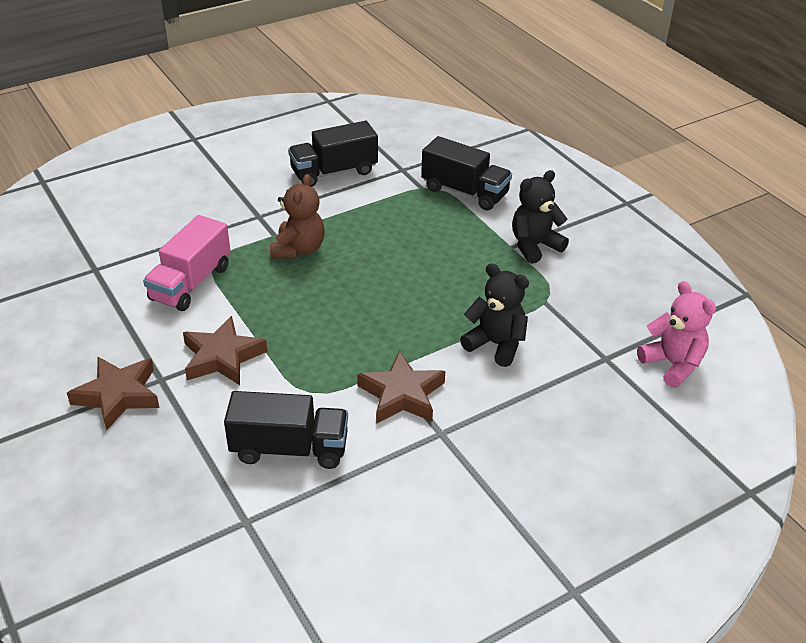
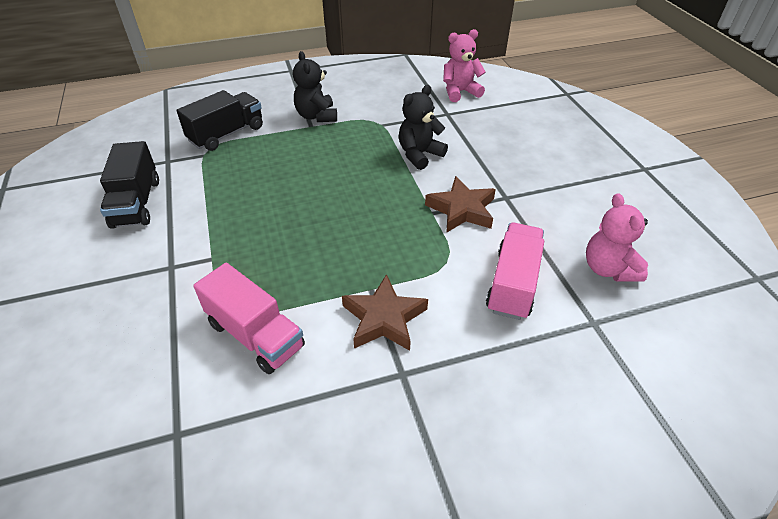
camera: 75 degrees left, 5 degrees up
brown star [67,357,160,430] -> none
black truck [224,391,348,469] -> pink truck [486,223,544,320]
brown teddy bear [270,174,325,259] -> none
none -> pink teddy bear [586,193,648,282]

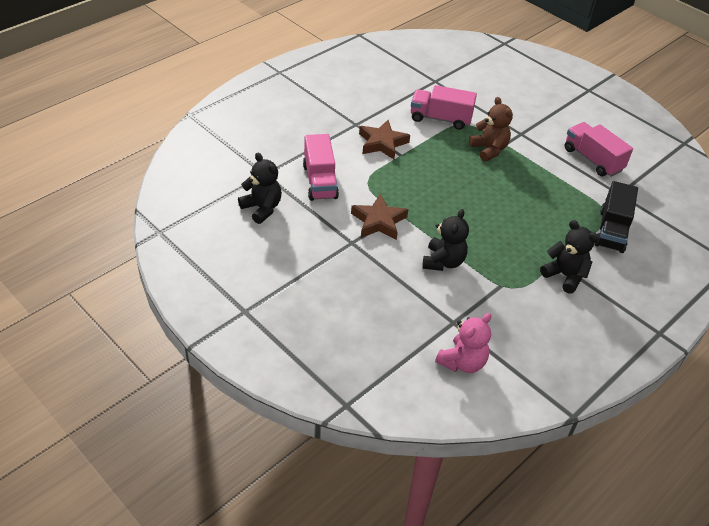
camera: 150 degrees right, 0 degrees up
black truck [100,141,159,229] -> pink truck [564,122,633,177]
pink teddy bear [586,193,648,282] -> black teddy bear [238,152,282,224]
none -> brown teddy bear [469,97,513,162]

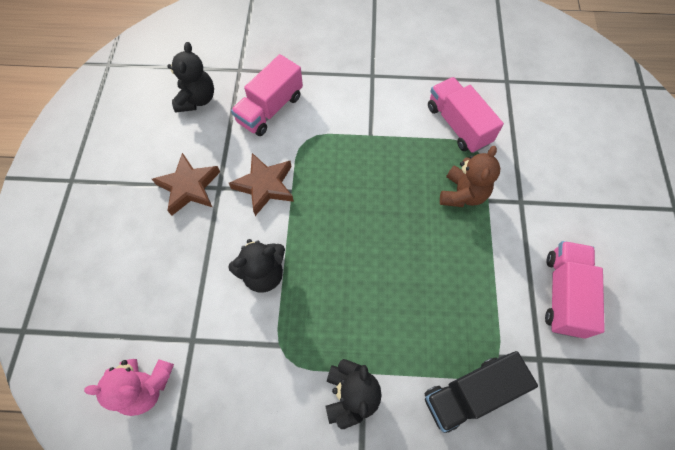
camera: 50 degrees right, 20 degrees up
brown star [359,120,410,159] -> brown star moved to [152,153,220,216]

